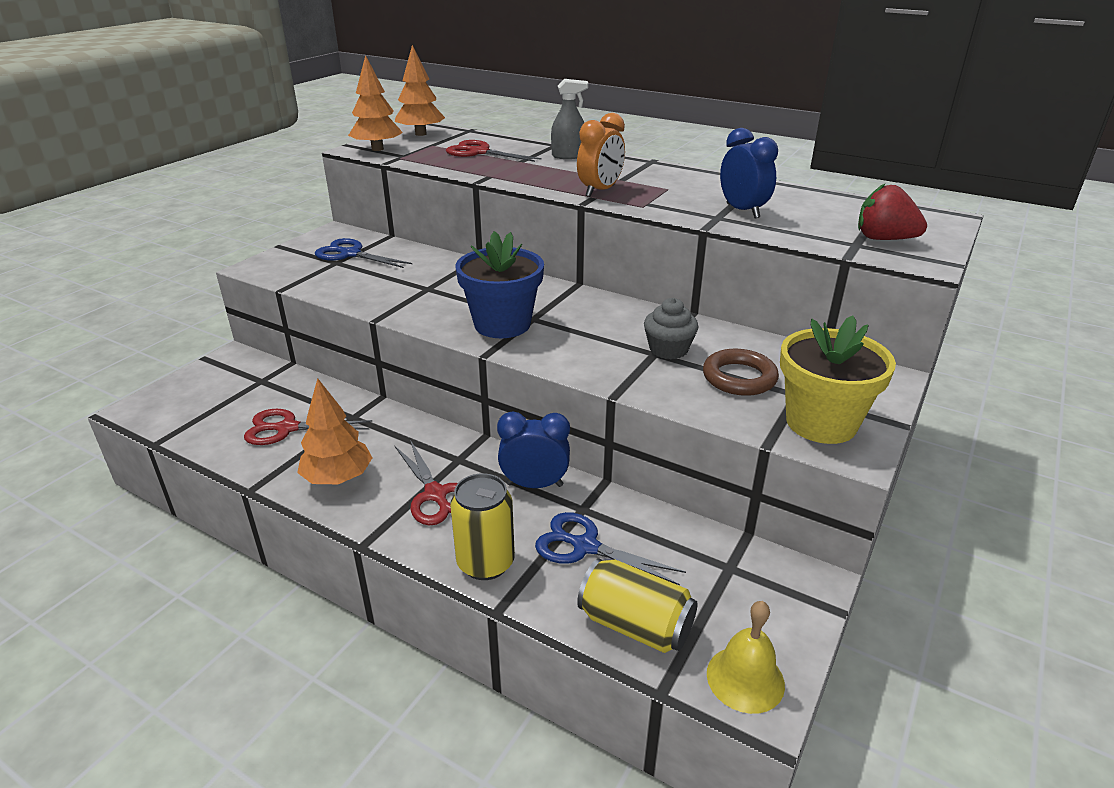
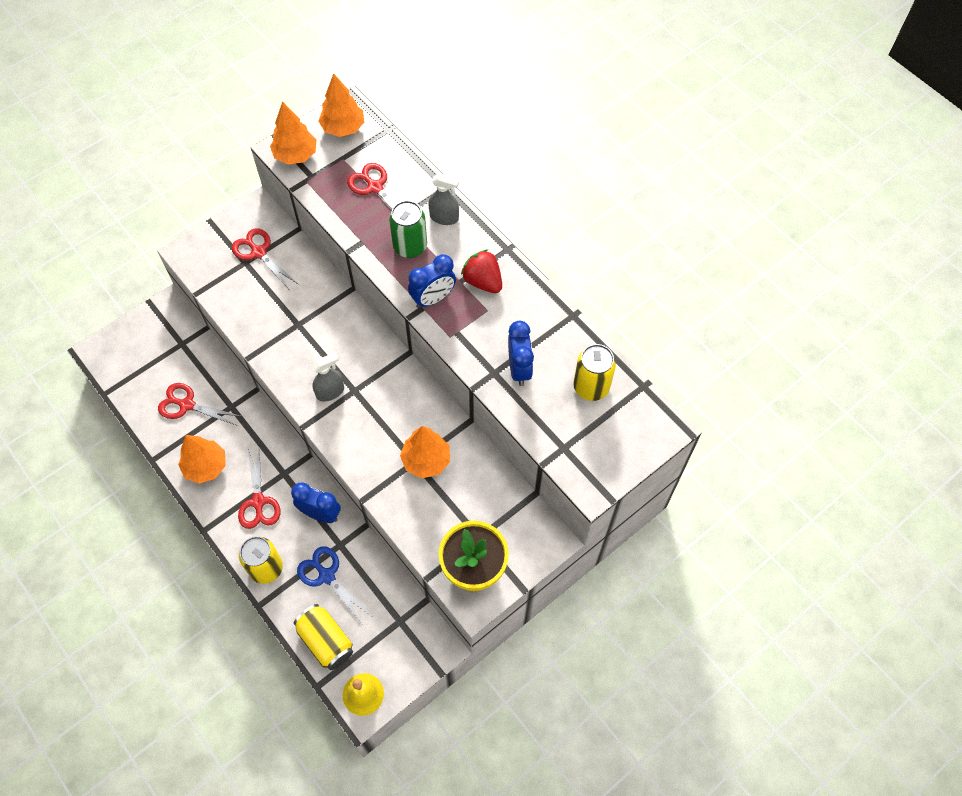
camera: 20 degrees right, 30 degrees up
blue scissors [315,238,412,268] -> red scissors [232,228,299,289]
blue flower pot [455,231,544,338] -> grey spray bottle [311,352,344,402]
orange clock [577,113,625,197] -> blue clock [408,254,456,308]
grey cupcake [644,298,698,359] -> orange tree [400,426,450,478]
brown ring [703,349,779,396] -> none
red strawberry [858,184,927,240] -> red strawberry moved to [461,249,502,293]
none -> green can [389,200,427,258]
none -> yellow can [573,344,616,401]

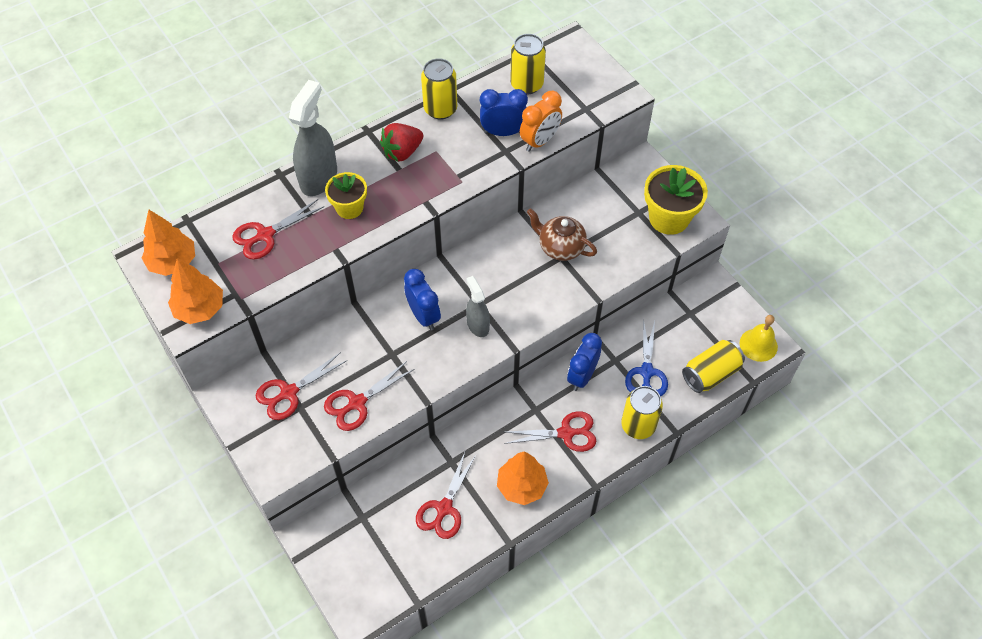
camera: 85 degrees left, 5 degrees down
blue scissors [297,546,370,623] -> blue scissors turned 45 degrees counterclockwise [625,319,668,396]
green can [389,200,427,258] -> yellow flower pot [325,172,367,219]
orange tree [400,426,450,478] -> brown teapot [527,208,597,261]
blue clock [408,254,456,308] -> blue clock moved to [404,269,441,330]
grey spray bottle [428,173,460,225] -> grey spray bottle [289,80,337,196], size x1.68
none -> red scissors [324,361,414,431]
none -> yellow can [421,58,457,120]
none -> orange clock [520,91,562,152]

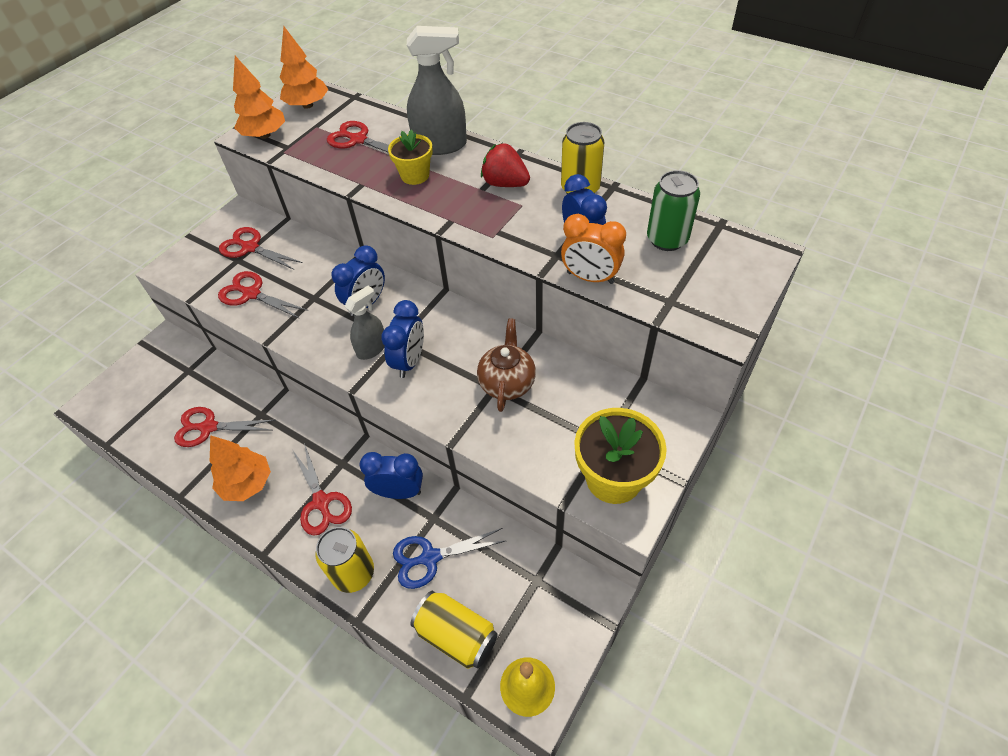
camera: 70 degrees right, 5 degrees down
yellow can [510,34,546,95] -> green can [647,170,700,251]
none -> blue clock [381,300,424,378]

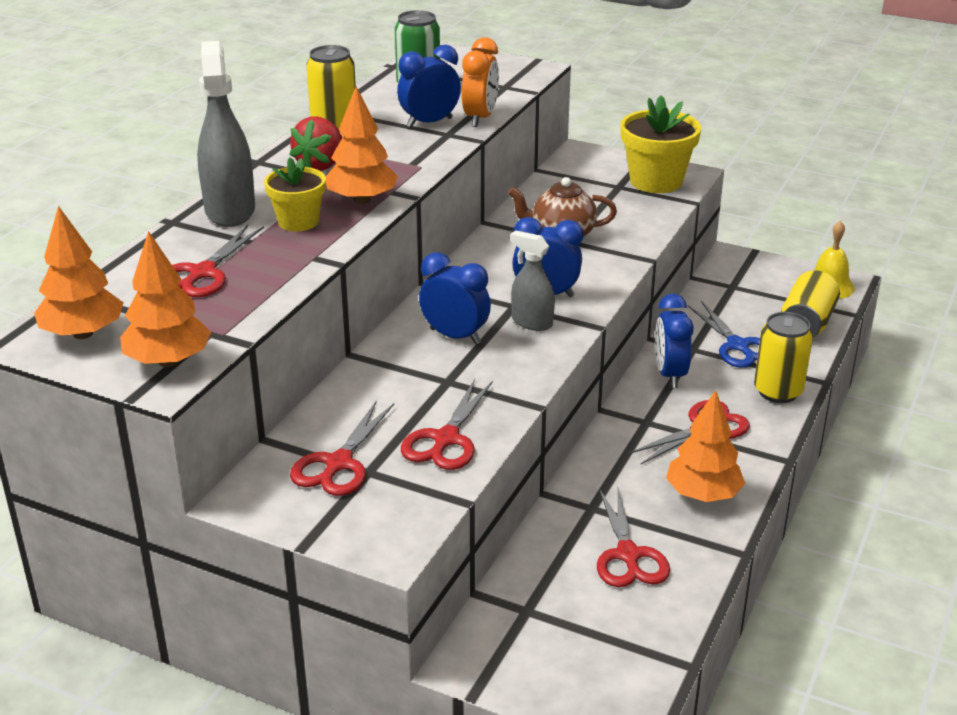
camera: 100 degrees left, 20 degrees down
none -> orange tree [326,87,398,204]

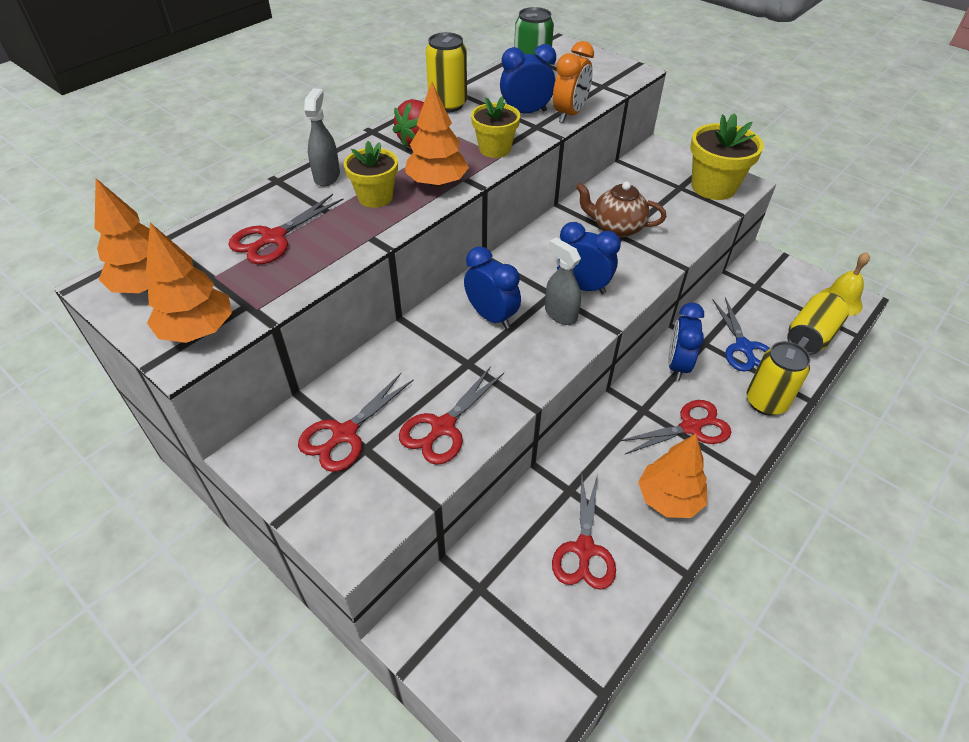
camera: 15 degrees right, 15 degrees up
grey spray bottle [197,41,255,227] -> grey spray bottle [304,89,340,187], size x0.59
none -> yellow flower pot [471,96,520,158]

